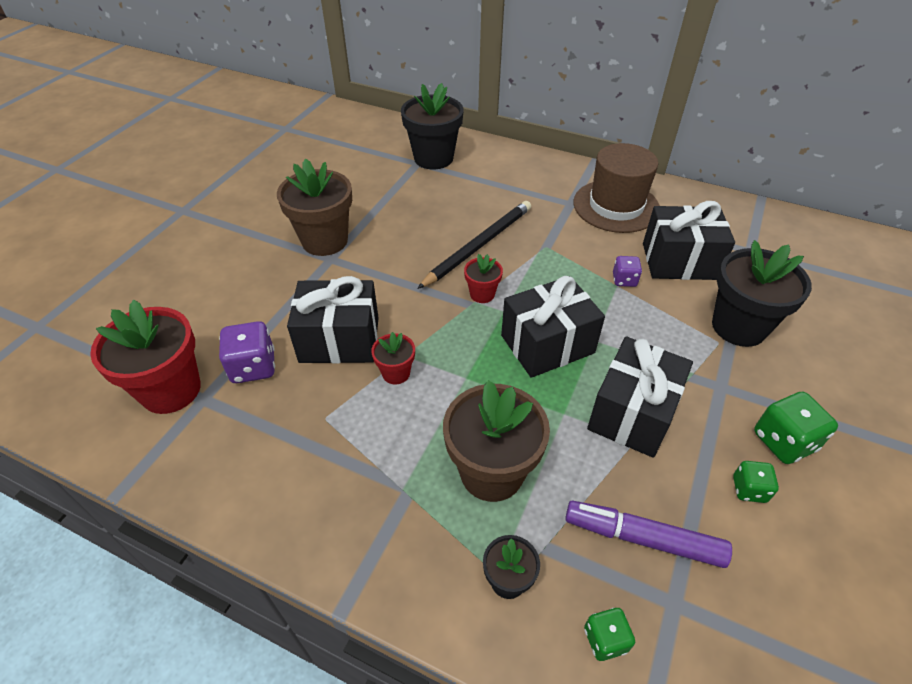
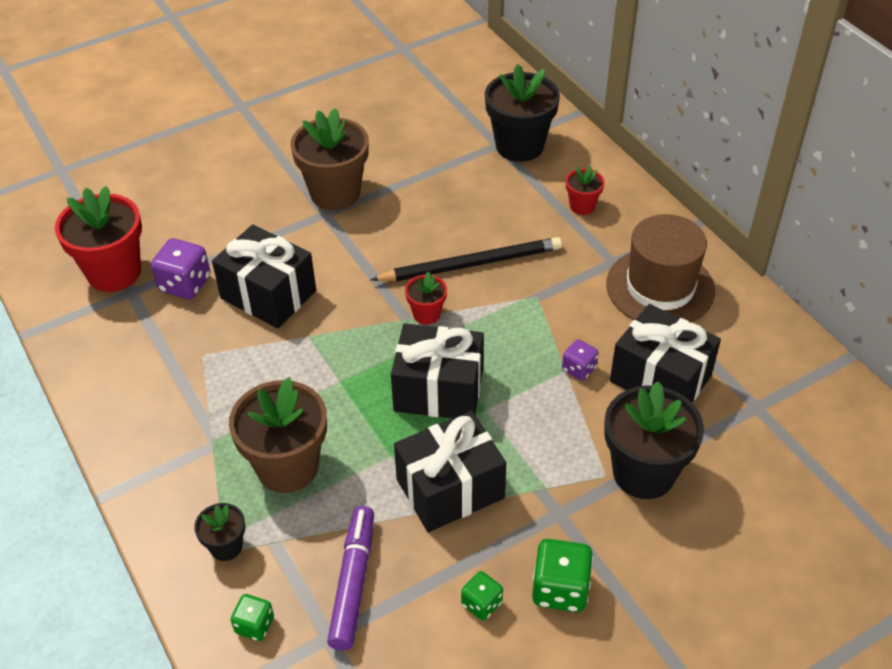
camera: 35 degrees right, 0 degrees up
red flower pot [371,332,415,384] -> red flower pot moved to [566,166,604,215]
purple marker [565,501,732,568] -> purple marker turned 45 degrees clockwise [327,506,374,650]

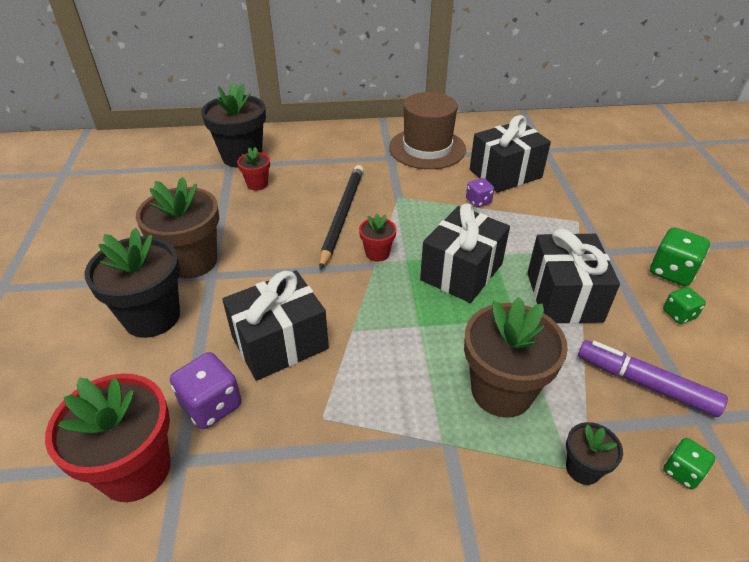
camera: 65 degrees left, 5 degrees down
red flower pot [566,166,604,215] -> red flower pot moved to [237,147,270,190]
black flower pot [604,381,704,499] -> black flower pot moved to [84,228,180,338]

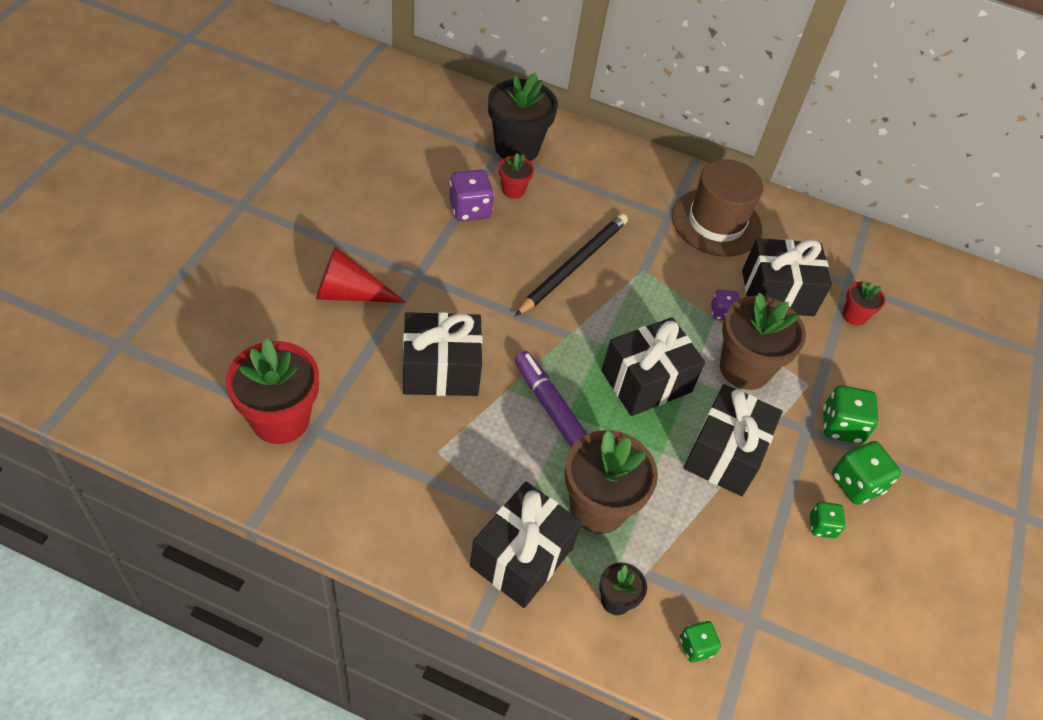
camera: 20 degrees right, 10 degrees up
black flower pot [84,228,180,338] -> red cone [316,246,406,303]
brown flower pot [136,177,219,278] -> brown flower pot moved to [720,293,806,390]
purple dice [170,352,242,429] -> purple dice moved to [449,170,494,221]
red flower pot [359,213,396,262] -> red flower pot moved to [843,280,885,326]
purple marker [578,340,728,417] -> purple marker moved to [515,351,587,447]
none -> black gift [470,481,582,608]
none -> green dice [823,385,878,444]

